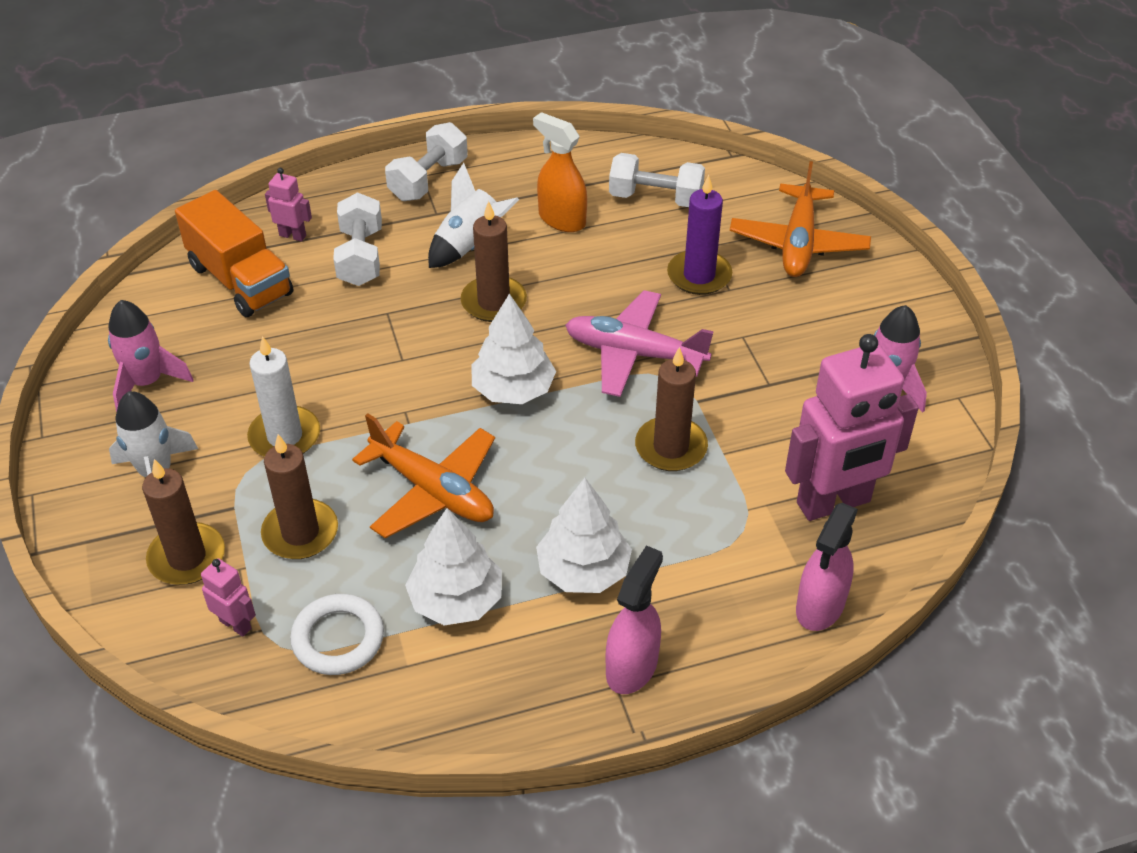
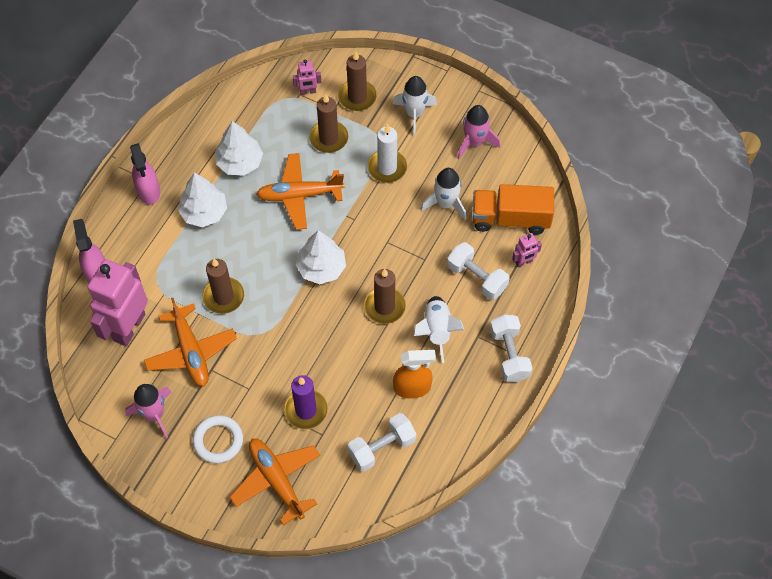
camera: 135 degrees right, 15 degrees up
white ring [290,594,384,675] -> white ring moved to [193,415,243,463]
pink plane [565,290,714,397] -> none
none -> orange plane [144,298,237,387]
none -> white rocket [421,168,466,220]

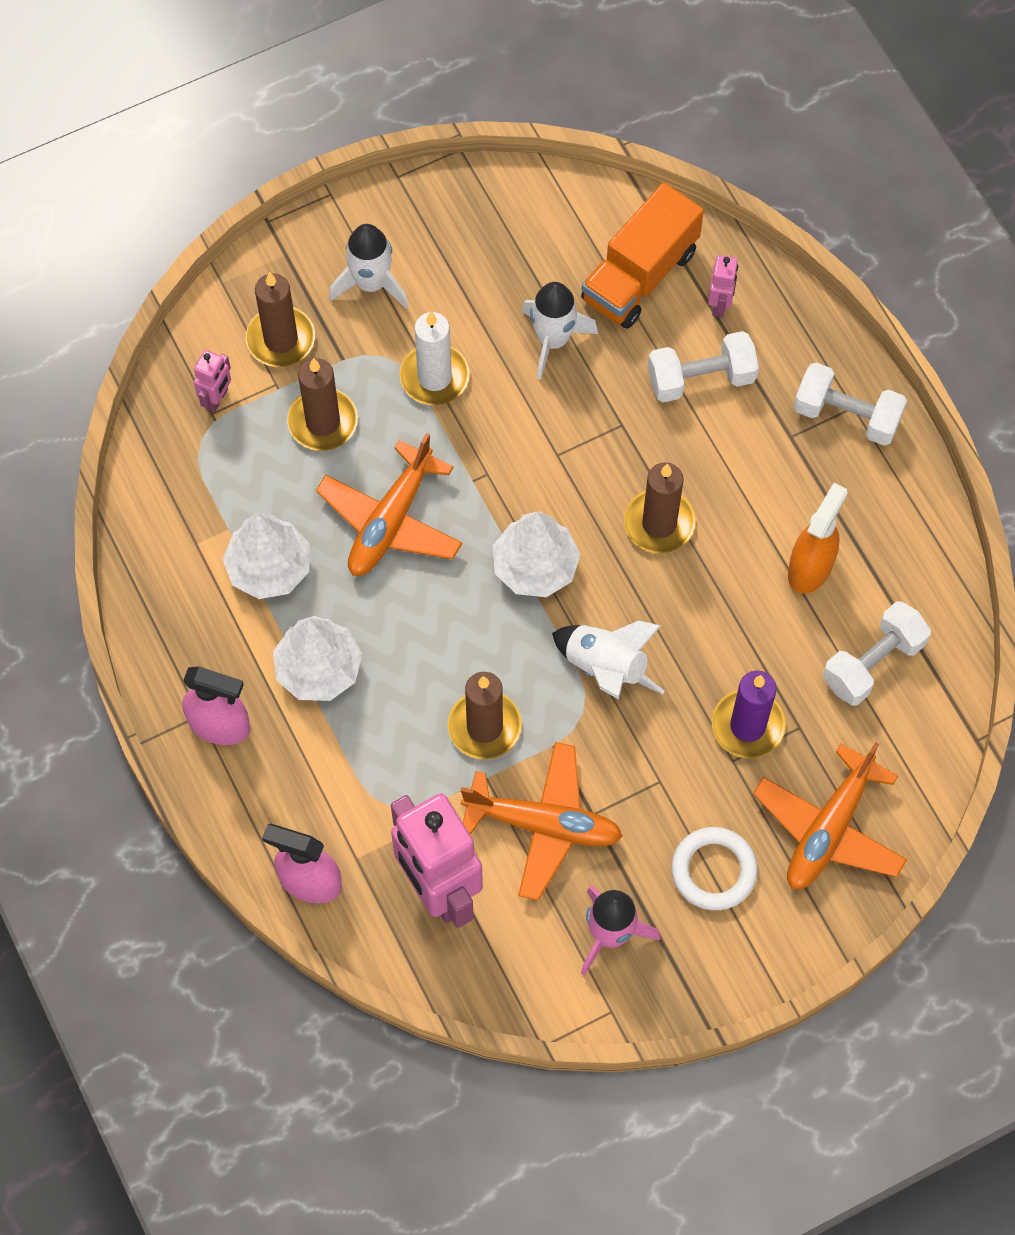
camera: 55 degrees left, 5 degrees up
orange plane [230,439,320,525] -> orange plane turned 60 degrees counterclockwise [753,742,907,889]
white dumbbell [348,413,416,472] -> white dumbbell turned 45 degrees clockwise [823,601,931,705]
white rocket [414,296,464,363] -> white rocket moved to [552,621,665,699]
pink rocket [457,105,500,159] -> none

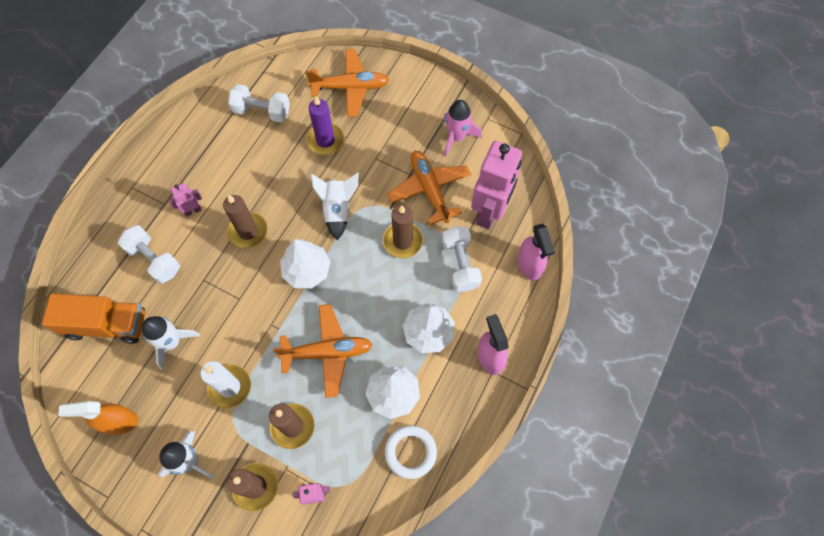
camera: 125 degrees left, 0 degrees up
white ring [671,827,758,910] -> white ring moved to [385,425,437,479]
pink robot [708,255,738,317] -> pink robot moved to [169,183,202,216]
orange spray bottle [788,483,848,594] -> orange spray bottle moved to [58,401,138,435]
white dumbbell [794,363,907,446] -> white dumbbell moved to [442,226,482,292]

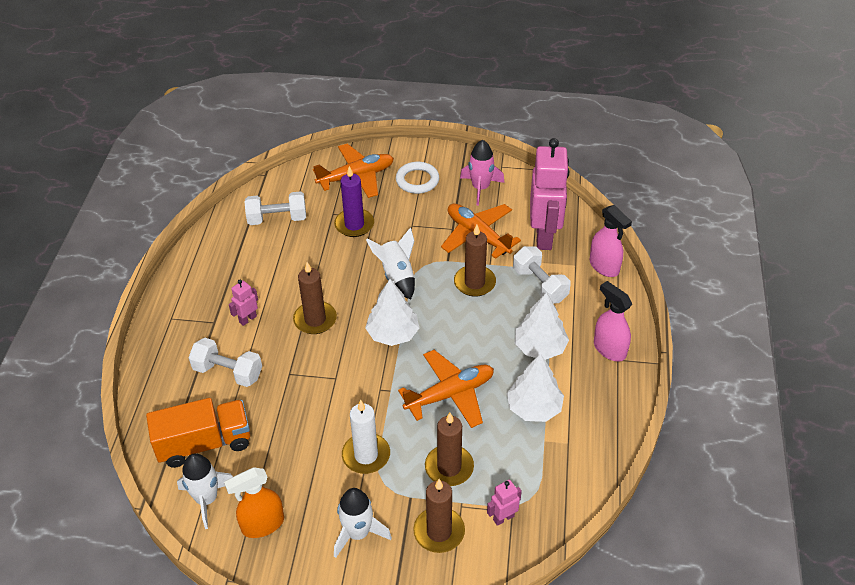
camera: 20 degrees left, 20 degrees down
white rocket [142,316,200,370] -> white rocket moved to [177,453,233,529]
white ring [385,425,437,479] -> white ring moved to [396,162,439,194]

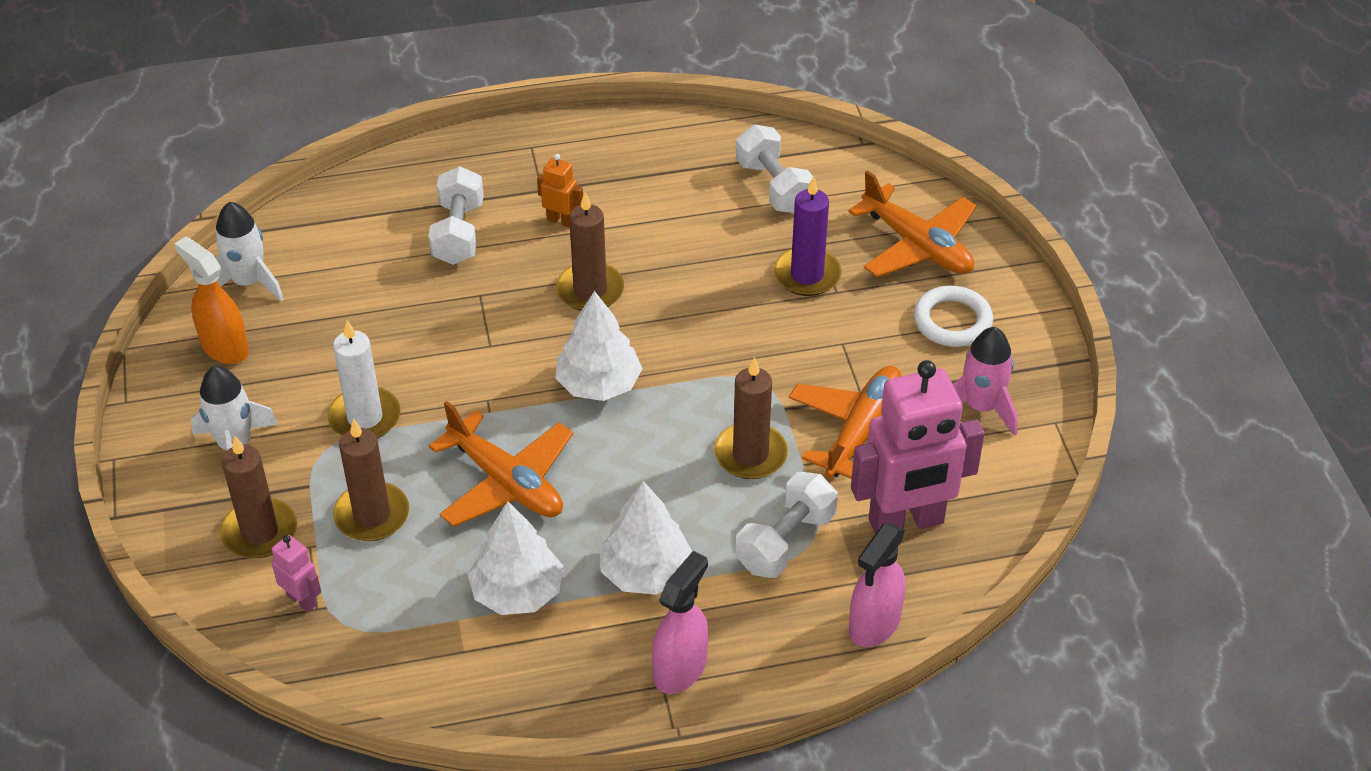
camera: 70 degrees right, 0 degrees up
orange truck [146,398,250,468] -> none
pink robot [229,280,258,326] -> orange robot [537,154,583,228]
white rocket [366,227,415,300] -> none

